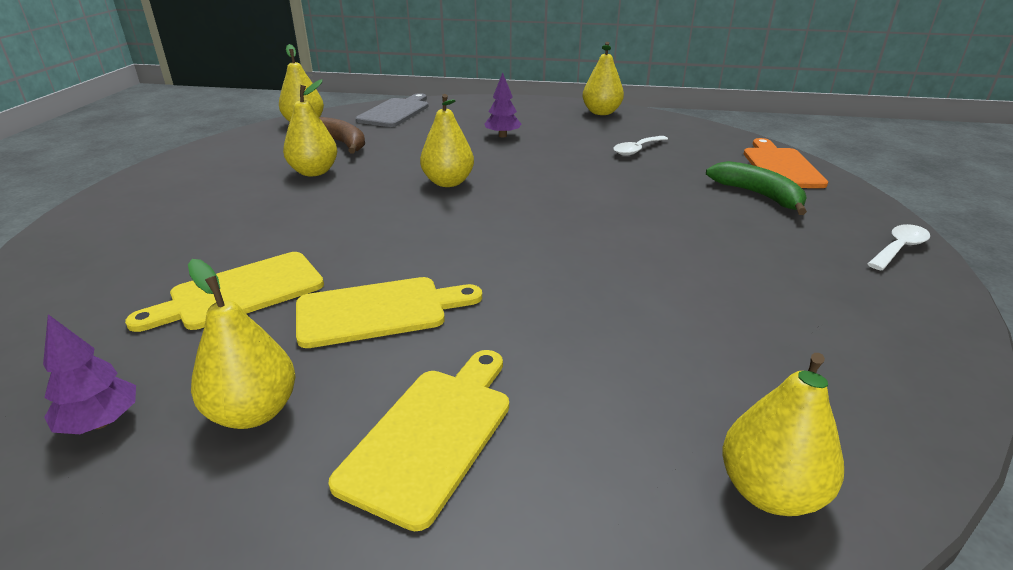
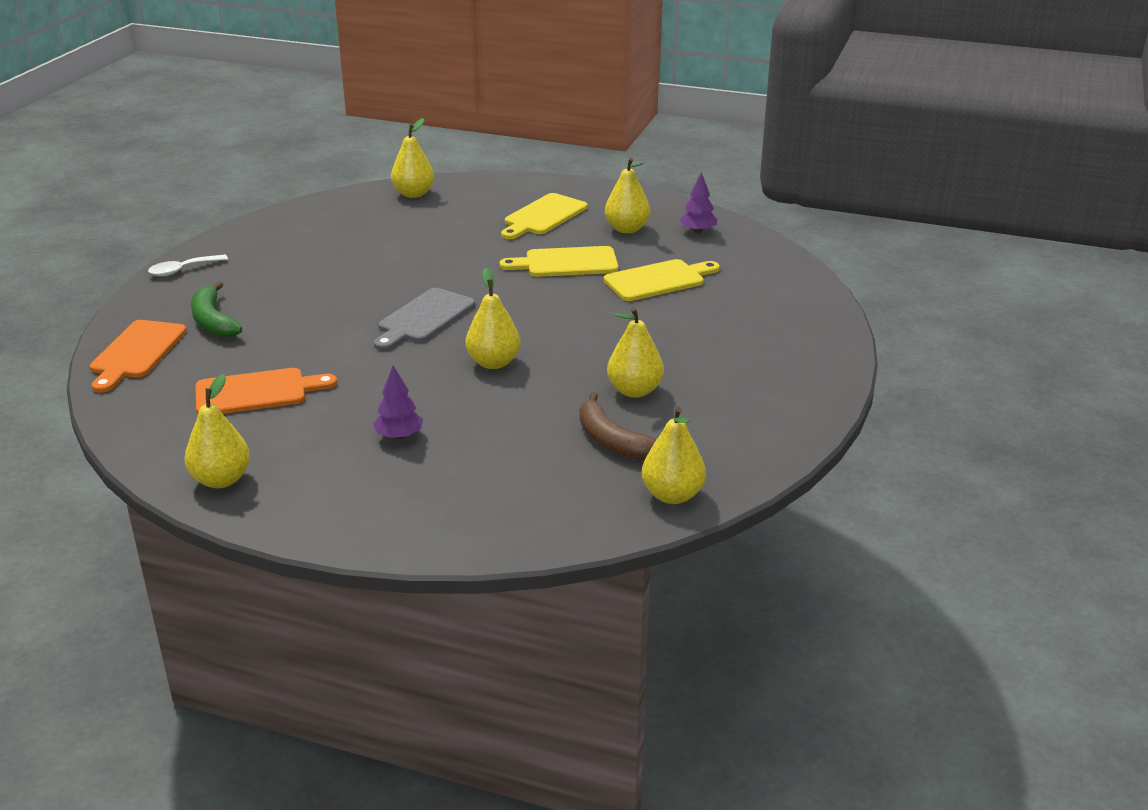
camera: 170 degrees left, 0 degrees up
grey cutting board [356,93,429,127] -> grey cutting board moved to [374,288,475,351]
white spoon [613,136,668,156] -> orange cutting board [195,368,337,414]

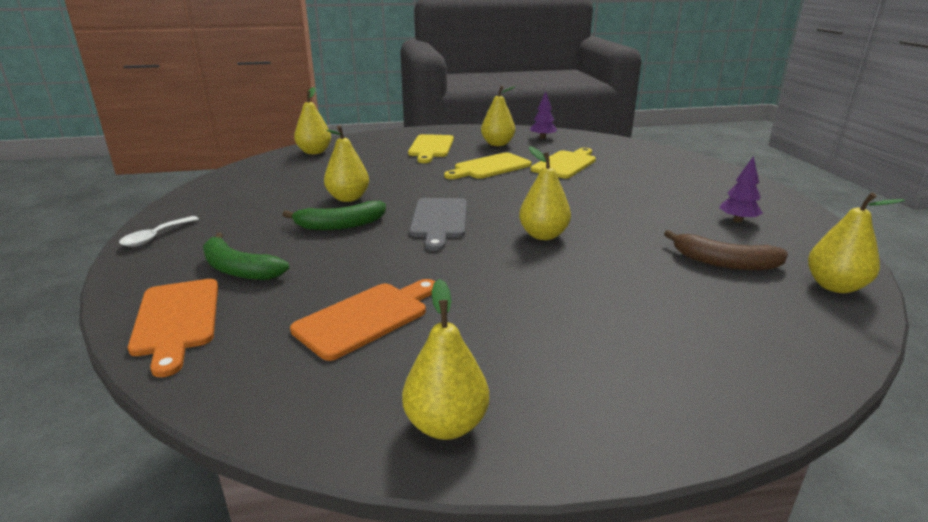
camera: 30 degrees left, 5 degrees down
purple tree [373,366,423,440] -> purple tree moved to [719,156,763,223]
yellow pear [607,307,664,398] -> yellow pear moved to [324,126,369,202]
none -> green banana [283,201,386,230]

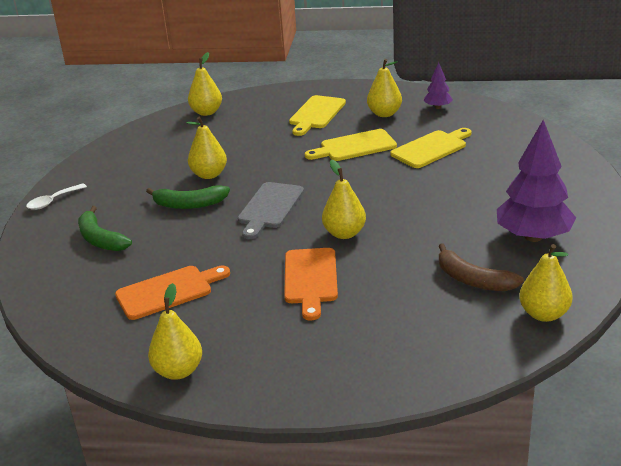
camera: 20 degrees right, 5 degrees up
orange cutting board [128,279,218,377] -> orange cutting board moved to [284,248,338,321]
purple tree [719,156,763,223] -> purple tree [497,120,576,242], size x2.06

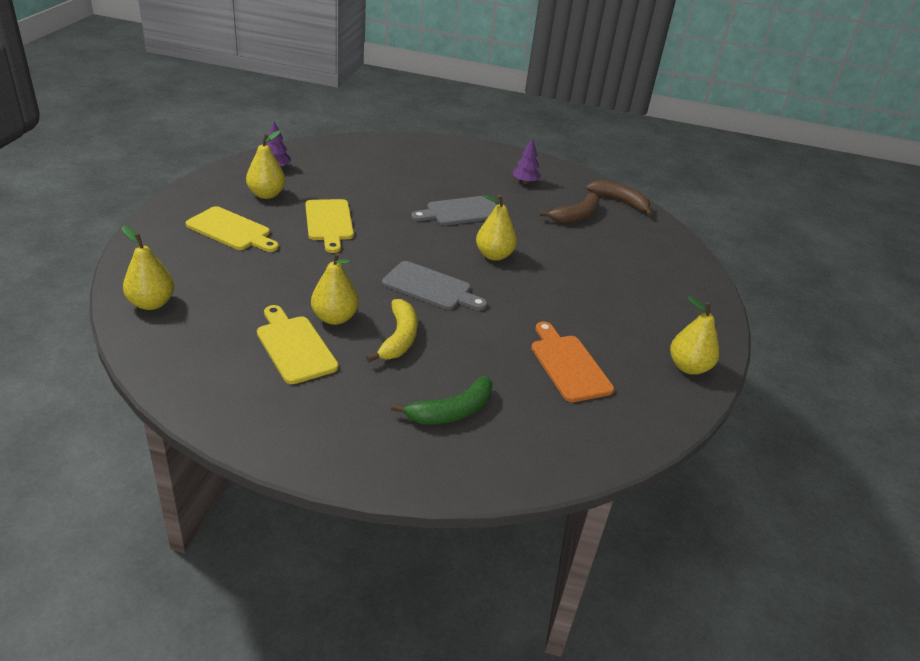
camera: 90 degrees left, 5 degrees up
white spoon [26,183,87,210] -> none
green banana [146,185,230,209] -> yellow banana [366,299,418,362]
orange cutting board [284,248,338,321] -> none
yellow cutting board [390,128,471,168] -> yellow cutting board moved to [257,305,338,384]
purple tree [497,120,576,242] -> purple tree [513,138,541,184], size x0.49
yellow pear [519,244,572,322] -> brown banana [586,180,653,216]
none -> grey cutting board [411,196,497,225]

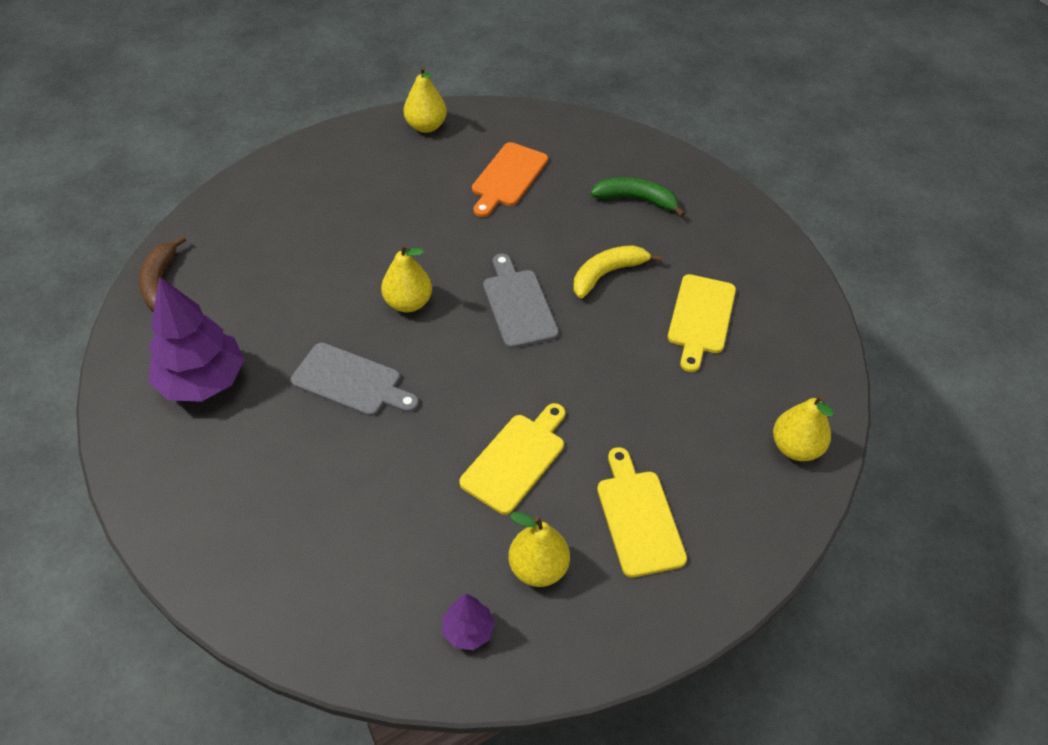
camera: 130 degrees left, 15 degrees up
yellow pear [311,252,359,325] -> none
purple tree [513,138,541,184] -> purple tree [148,276,244,402], size x2.06
brown banana [540,193,600,223] -> none

